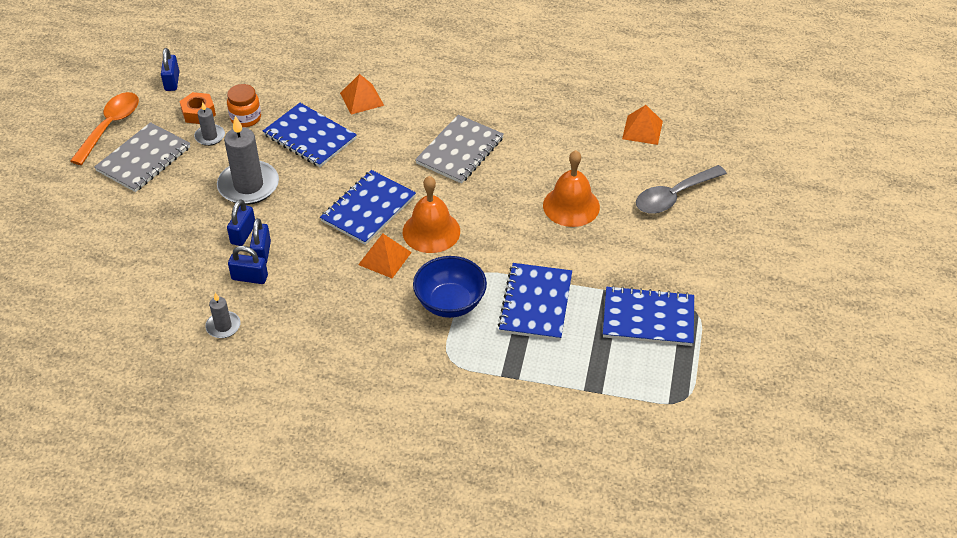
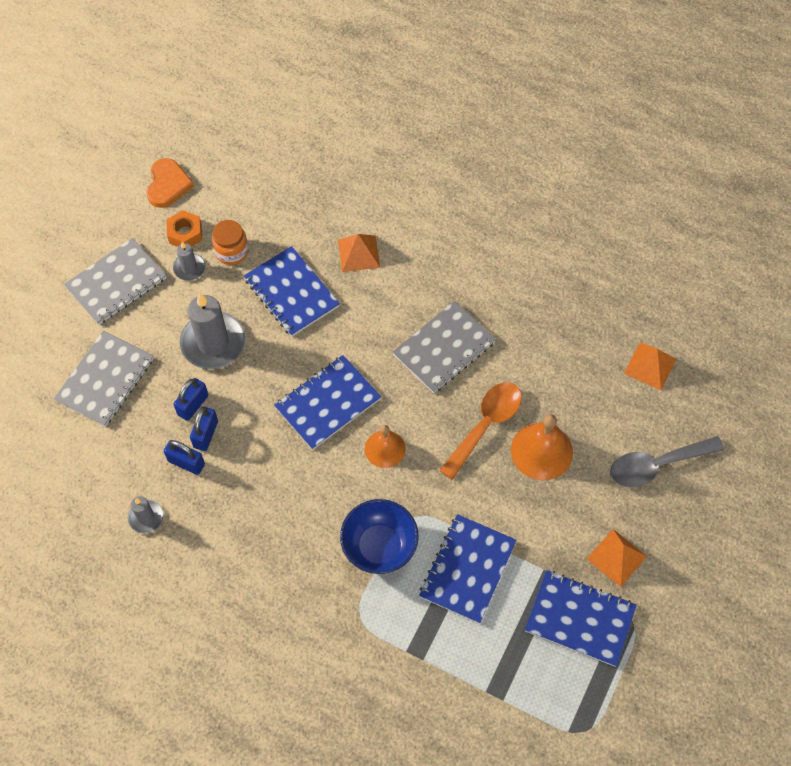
camera: 15 degrees right, 15 degrees up
orange spoon [70,92,139,165] -> orange spoon moved to [439,382,522,480]
blue padlock [161,48,179,91] -> orange heart [146,158,194,208]
orange pyramid [358,234,412,278] -> orange pyramid moved to [587,529,647,587]
orange bell [403,176,460,253] -> orange bell [365,425,406,468], size x0.66
none -> grey notebook [54,331,154,427]

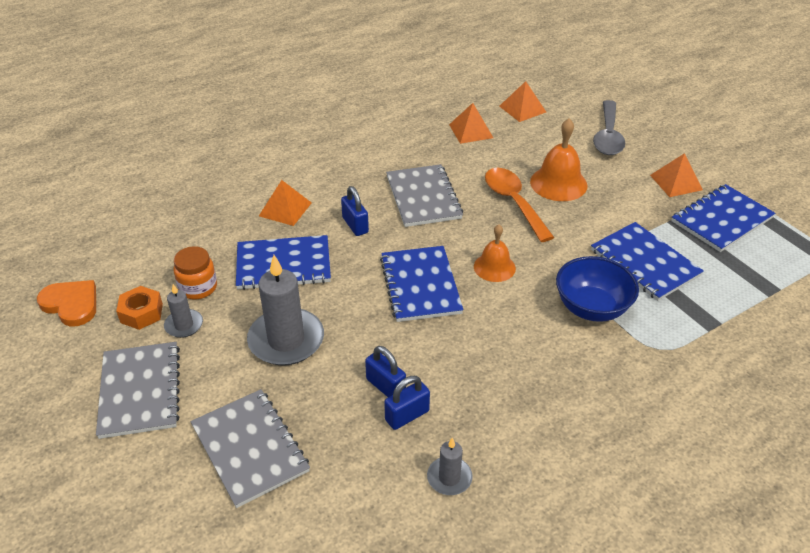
camera: 60 degrees left, 20 degrees down
blue padlock [173,378,208,421] -> blue padlock moved to [341,186,369,236]
none -> orange pyramid [449,103,493,144]

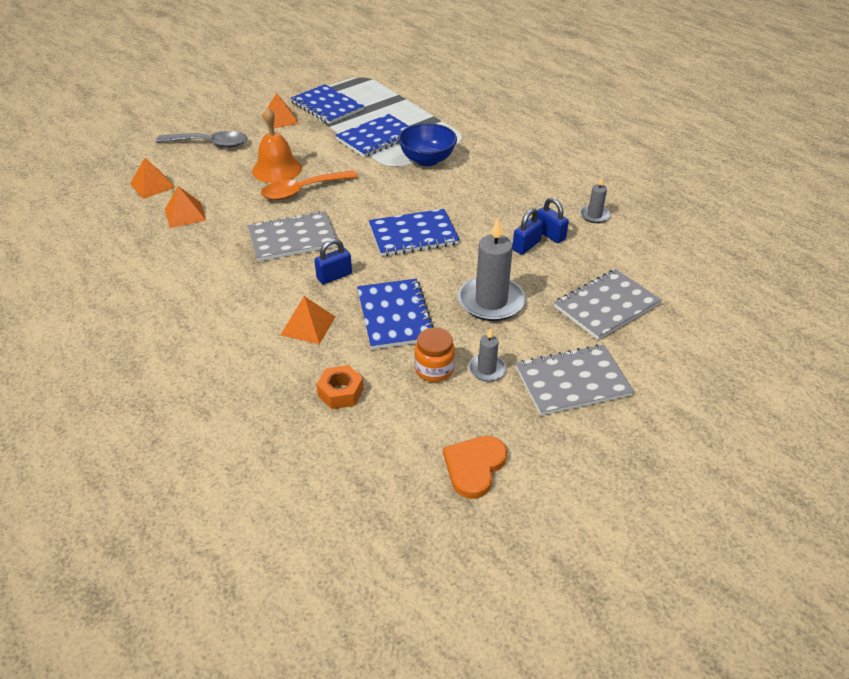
camera: 95 degrees left, 0 degrees up
orange nut [116,286,163,330] -> orange nut moved to [316,365,364,409]
orange bell [474,224,516,282] -> none

